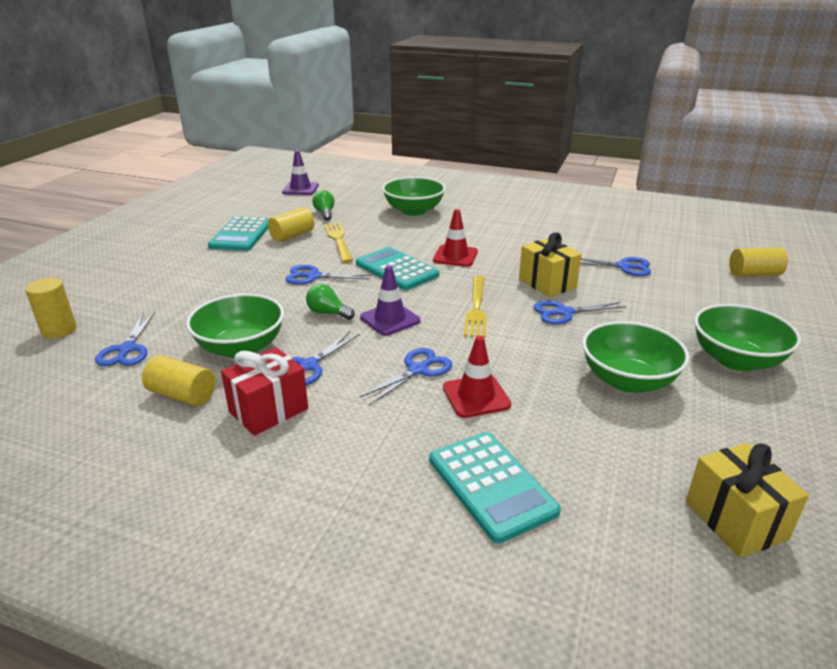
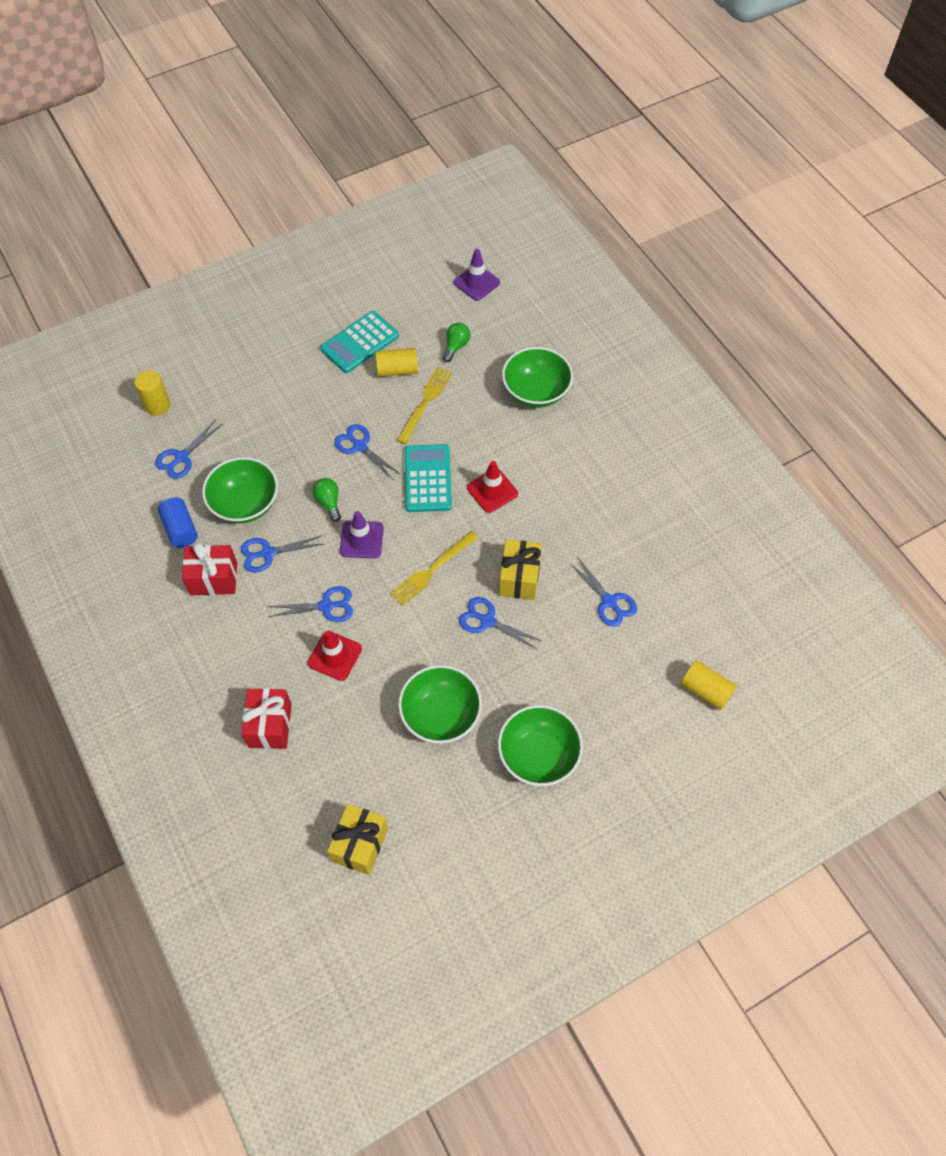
camera: 40 degrees right, 30 degrees up
yellow cylinder [142,355,215,406] -> blue cylinder [158,498,198,548]
turquoise calculator [429,432,561,544] -> red gift [241,688,292,749]

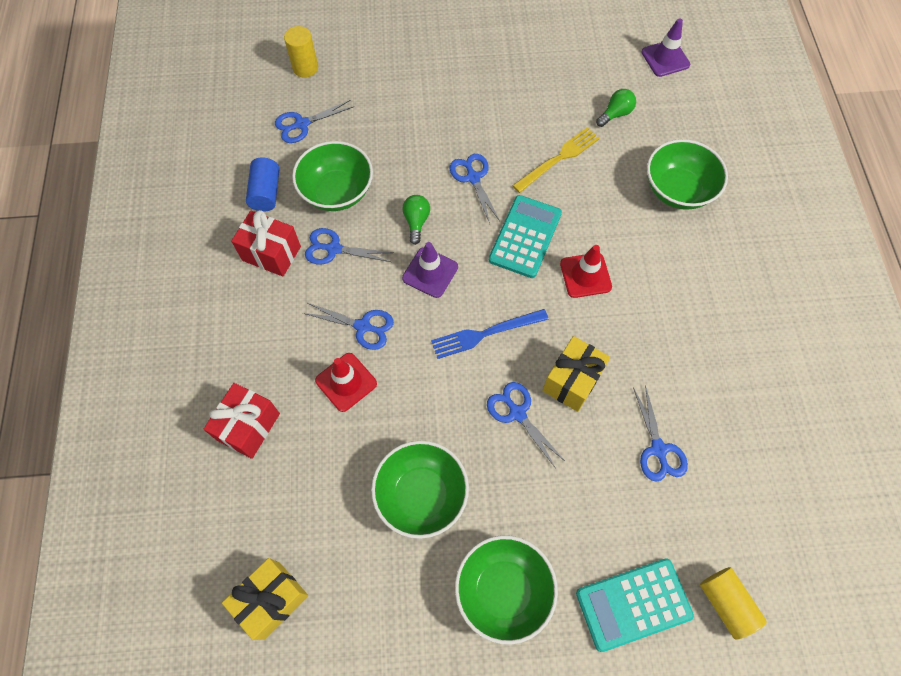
camera: 25 degrees right, 5 degrees up
turquoise calculator [320,311,399,373] -> turquoise calculator moved to [576,558,694,652]
yellow cylinder [375,348,418,377] -> none
yellow fork [390,531,478,606] -> blue fork [431,309,549,359]

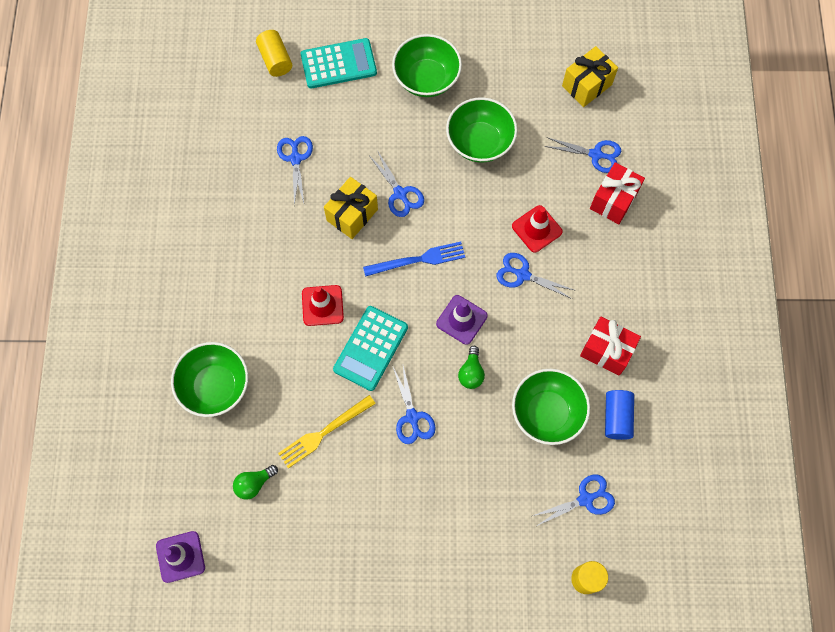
camera: 175 degrees left, 5 degrees up
blue scissors [305,228,394,265] -> blue scissors moved to [544,137,621,173]

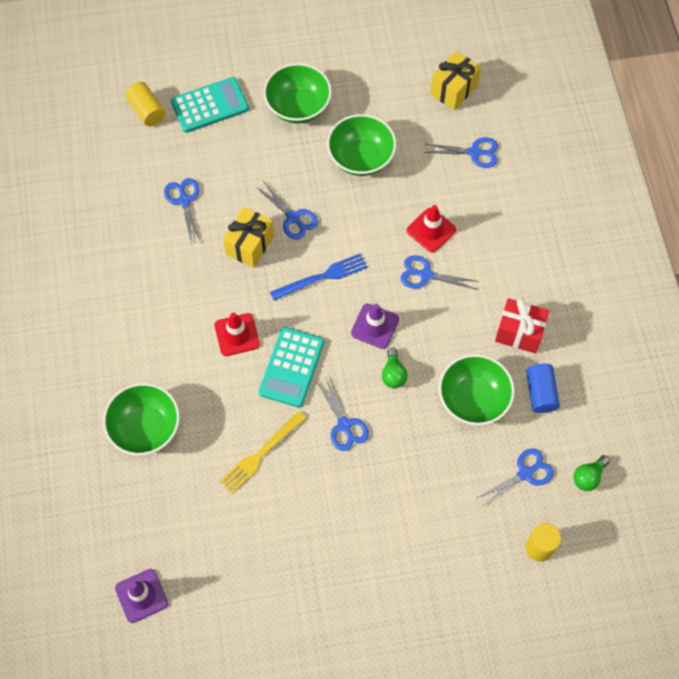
camera: 10 degrees left, 5 degrees down
green light bulb [233,465,278,500] -> green light bulb moved to [573,455,610,491]
red gift [590,162,645,224] -> none

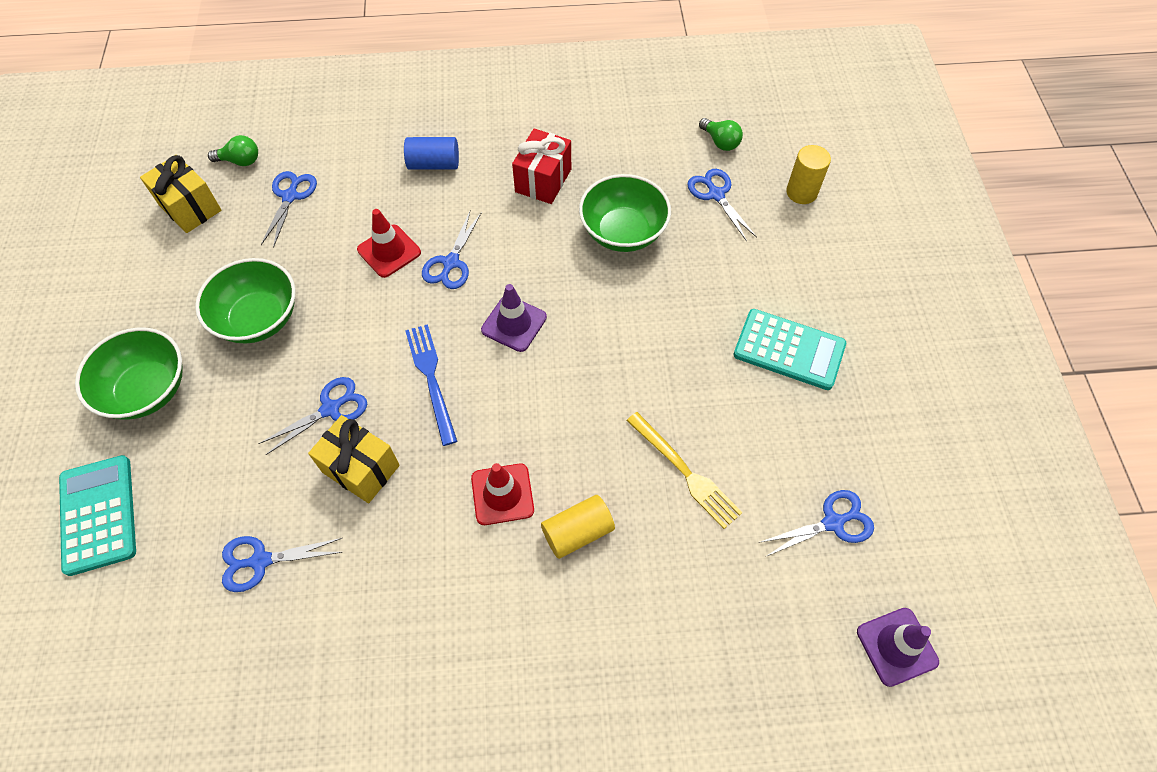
camera: 85 degrees left, 5 degrees down
green bowl [103,383,180,455] -> none
yellow cylinder [125,82,166,126] -> yellow cylinder moved to [541,495,615,559]
turquoise calculator [259,327,324,408] -> turquoise calculator moved to [733,309,846,390]
blue scissors [316,378,369,451] -> blue scissors moved to [758,490,874,557]
green light bulb [382,348,408,388] -> green light bulb moved to [208,135,258,166]
blue cylinder [526,364,560,413] -> blue cylinder moved to [404,137,459,170]

